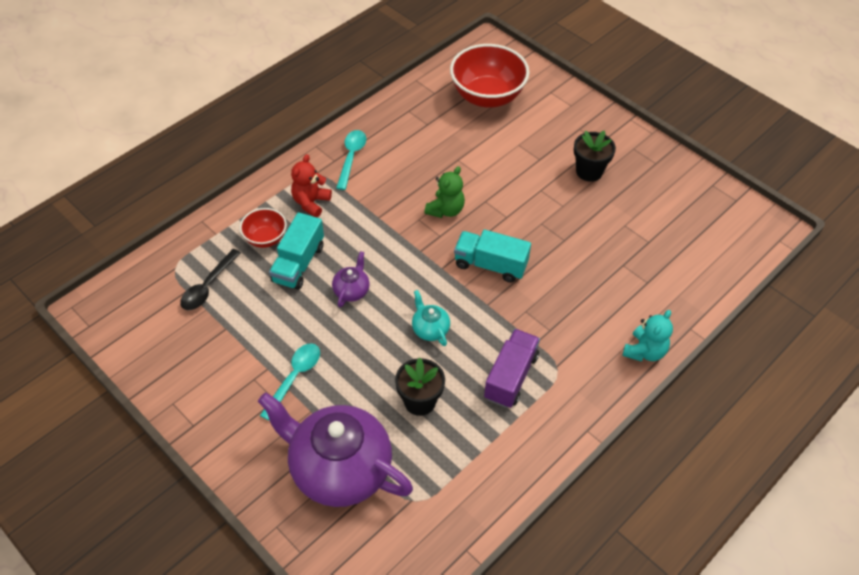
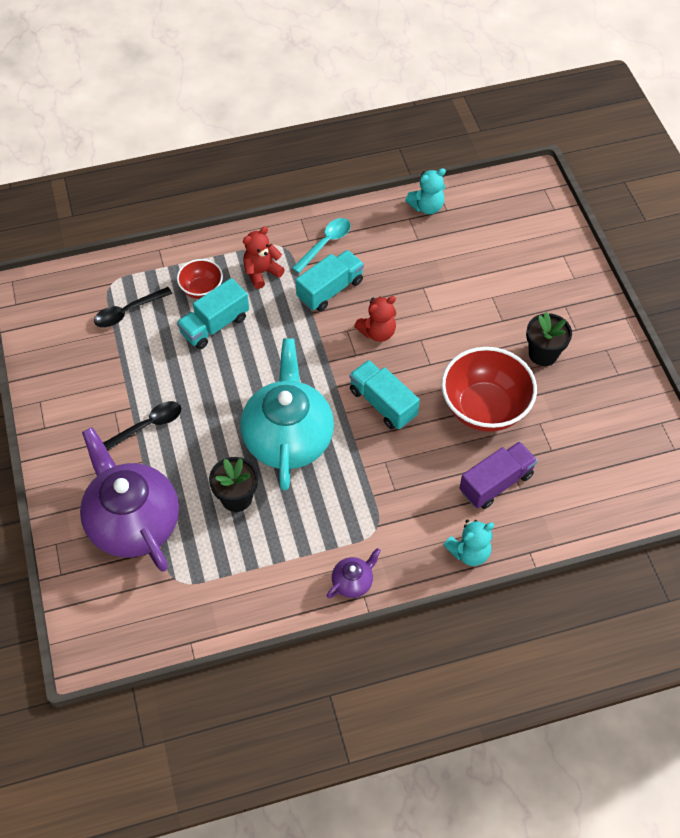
camera: 30 degrees right, 5 degrees up
turquoise spoon [260,343,320,421] -> black spoon [103,401,181,451]
purple teapot [332,251,370,307] -> purple teapot moved to [327,548,381,598]
turquoise teapot [412,290,450,346] -> turquoise teapot [240,338,334,491], size x2.39
green teddy bear [424,166,465,218] -> red teddy bear [354,296,396,342]
red bowl [450,44,530,108] -> red bowl moved to [441,347,537,432]
purple truck [484,329,540,408] -> purple truck moved to [459,441,538,509]
none -> turquoise truck [296,250,364,311]
none -> turquoise teddy bear [405,168,446,214]

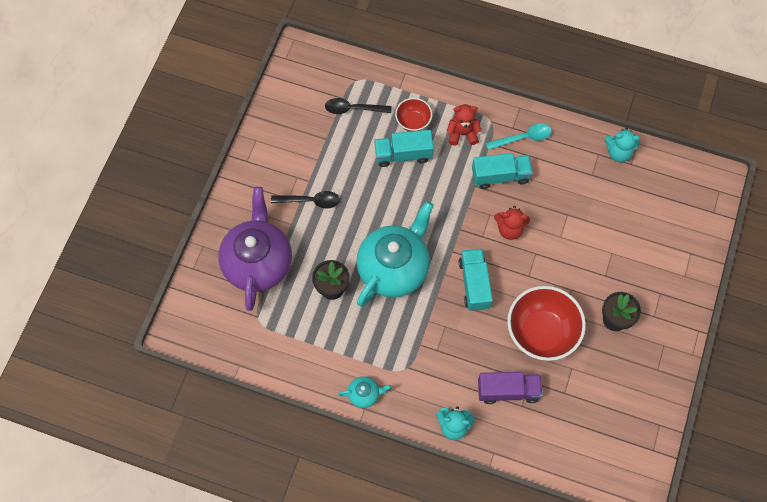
camera: 35 degrees right, 10 degrees up
purple teapot [327,548,381,598] -> turquoise teapot [338,376,391,408]

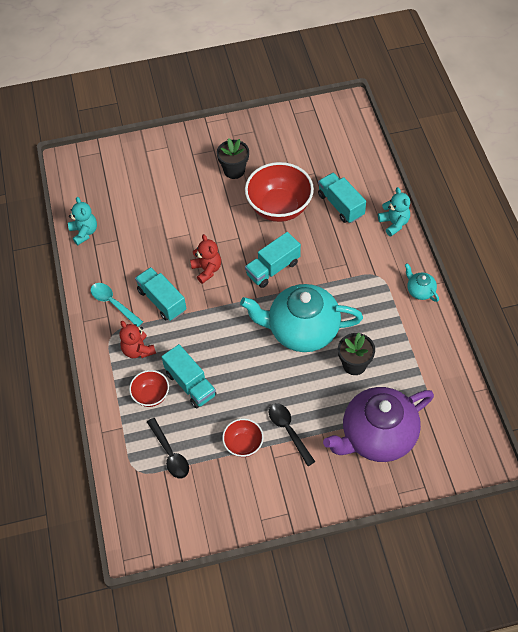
camera: 120 degrees left, 10 degrees down
purple truck [478,372,543,404] -> turquoise truck [318,173,366,223]
none -> red bowl [222,418,264,457]

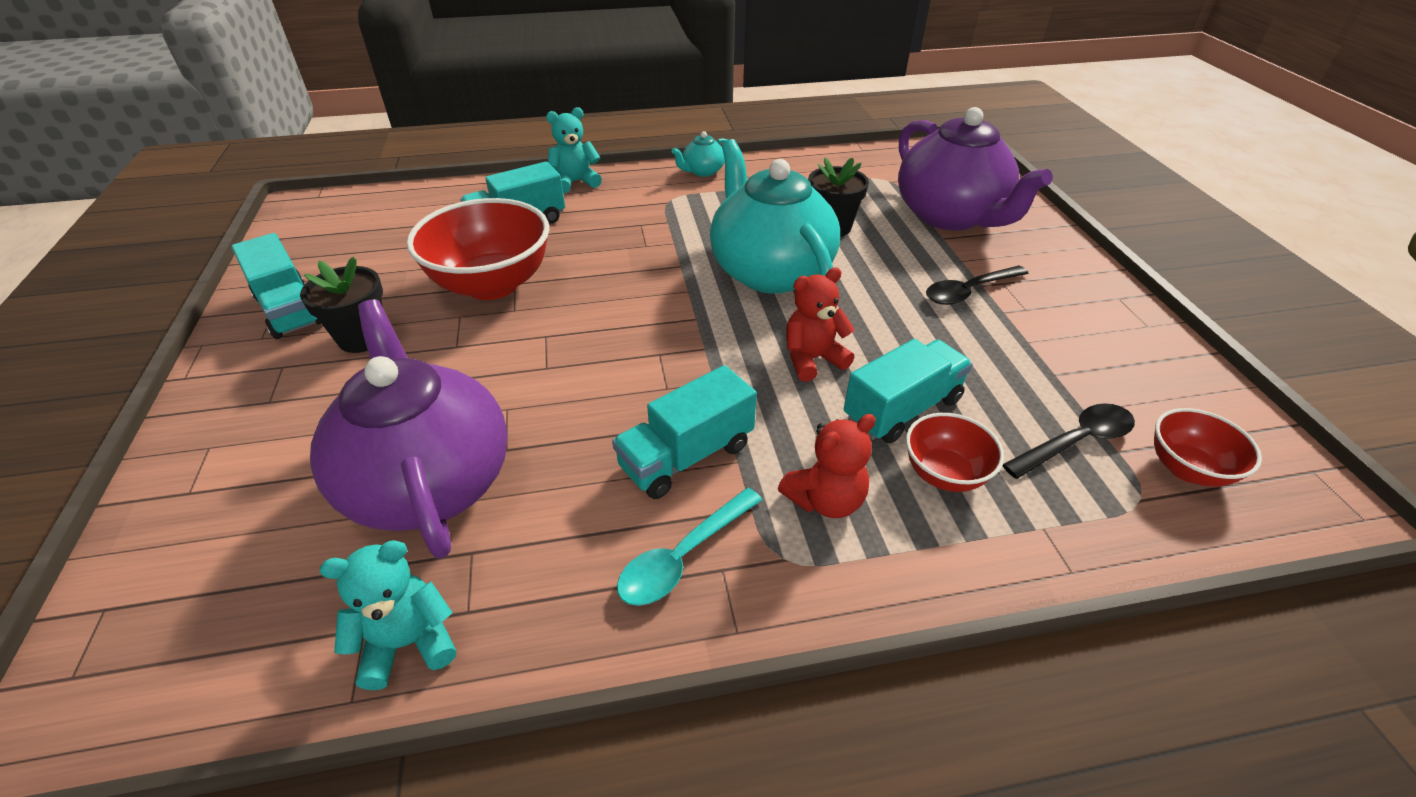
camera: 90 degrees left, 15 degrees down
red teddy bear [190,234,221,284] -> red teddy bear moved to [786,267,855,382]
red bowl [222,418,264,457] -> red bowl moved to [1154,408,1262,487]
turquoise teapot [240,284,363,352] -> turquoise teapot turned 150 degrees clockwise [710,139,840,294]
turquoise truck [245,232,301,288] -> turquoise truck moved to [232,233,321,339]
none -> purple teapot [310,300,508,559]

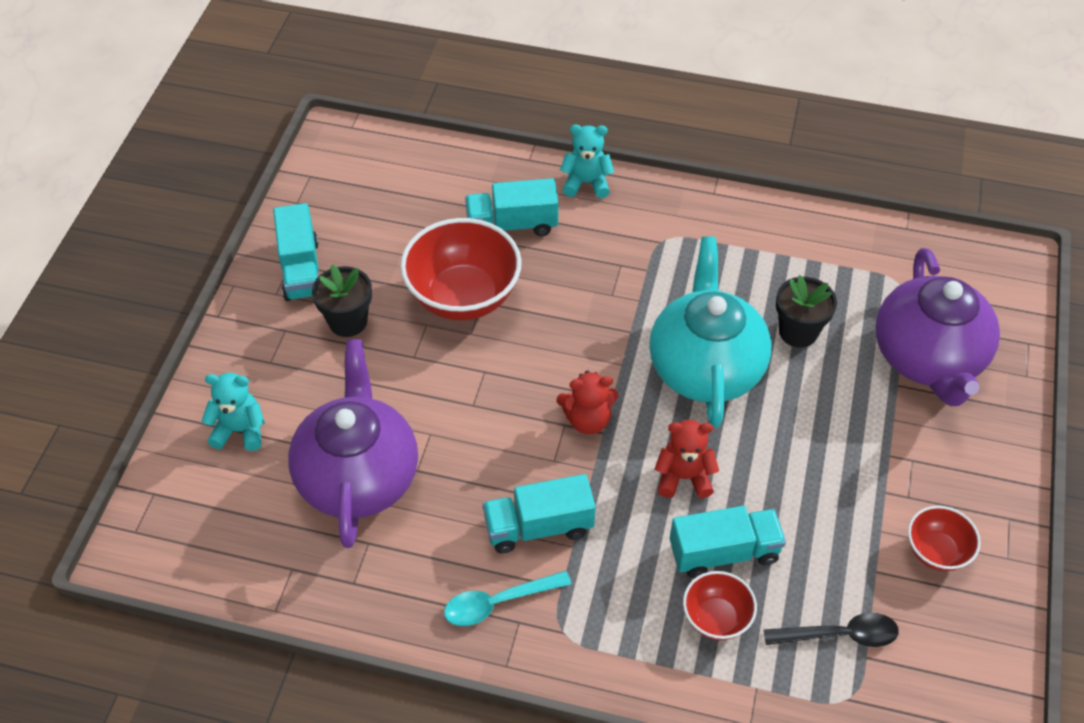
camera: 25 degrees right, 10 degrees up
turquoise teddy bear [320,540,457,690] -> turquoise teddy bear moved to [202,373,265,451]
turquoise teapot [671,131,727,177] -> none
red teddy bear [778,414,876,518] -> red teddy bear moved to [557,370,618,434]
black spoon [926,265,1029,305] -> none
red bowl [1154,408,1262,487] -> red bowl moved to [908,506,981,571]

